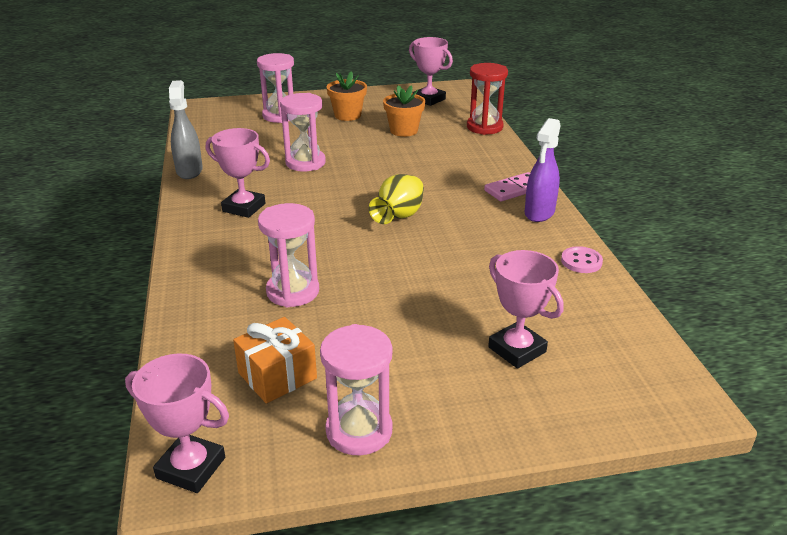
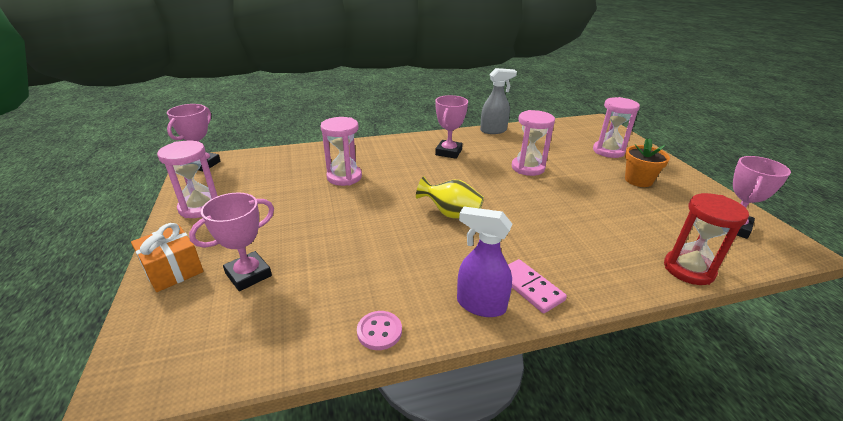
camera: 85 degrees right, 0 degrees up
orange gift [233,317,317,404] -> orange gift moved to [131,223,204,292]
orange flower pot [383,85,425,137] -> none

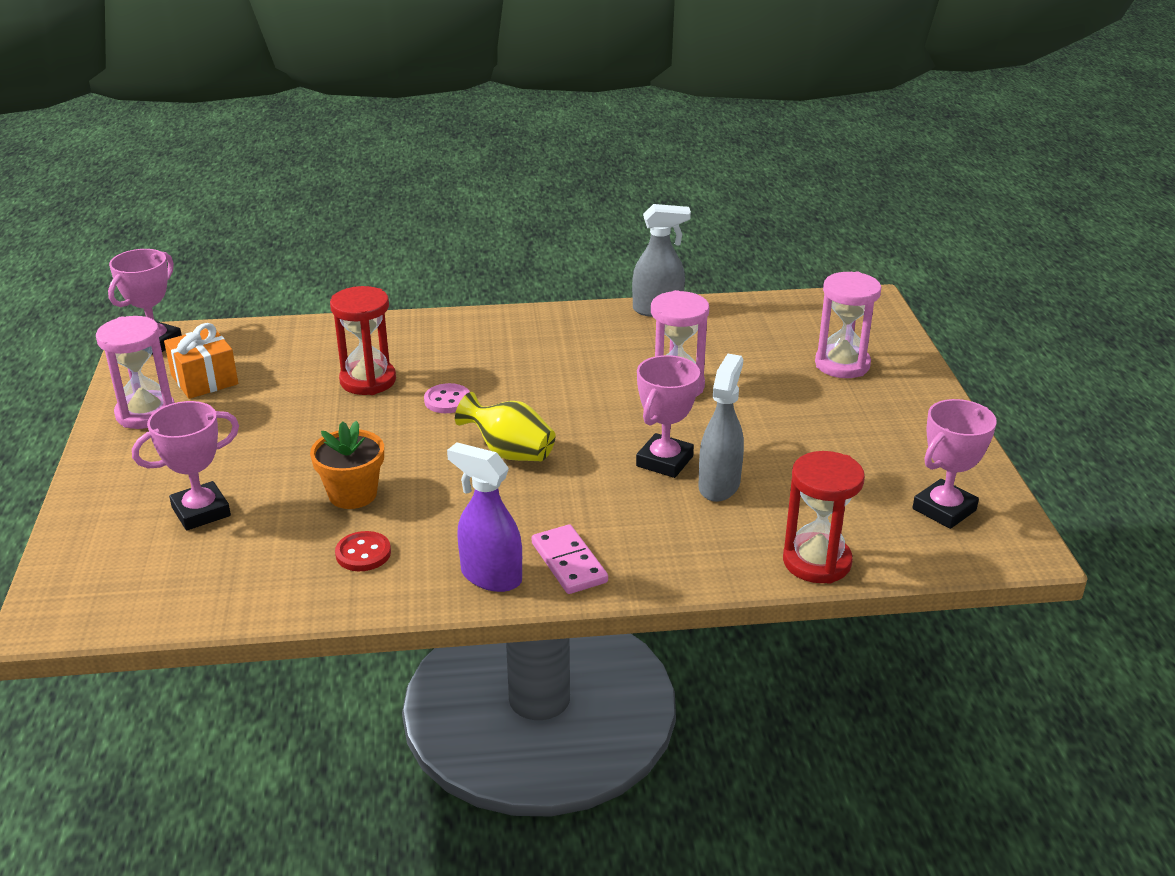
camera: 10 degrees right, 0 degrees up
orange gift [131,223,204,292] -> orange gift moved to [164,323,238,399]
pink hourglass [320,117,362,186] -> red hourglass [330,286,396,395]
pink button [357,311,402,350] -> pink button moved to [424,383,470,413]
pink trophy [435,95,468,159] -> pink trophy moved to [636,355,700,478]
orange flower pot [625,138,670,187] -> orange flower pot moved to [310,421,384,509]
none -> red button [335,531,391,571]
none -> grey spray bottle [698,354,744,502]

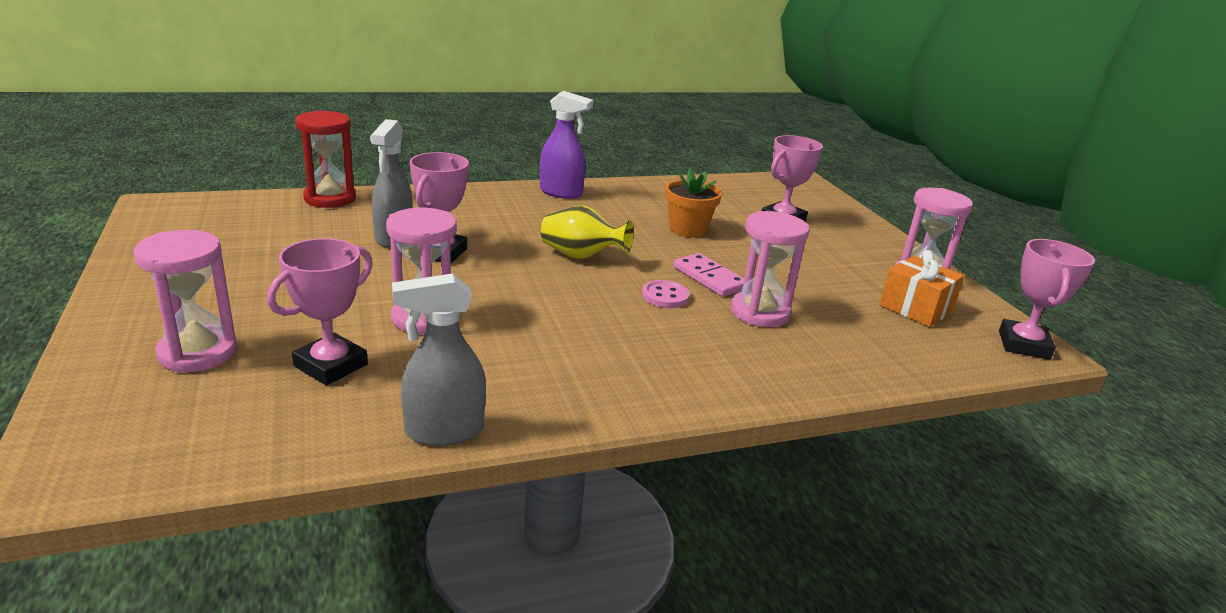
camera: 165 degrees right, 5 degrees down
red hourglass [330,286,396,395] -> pink hourglass [731,211,810,327]
red button [335,531,391,571] -> none
pink domino [532,524,608,594] -> pink domino moved to [673,253,744,297]
pink trophy [912,399,997,529] -> pink trophy moved to [267,238,373,386]

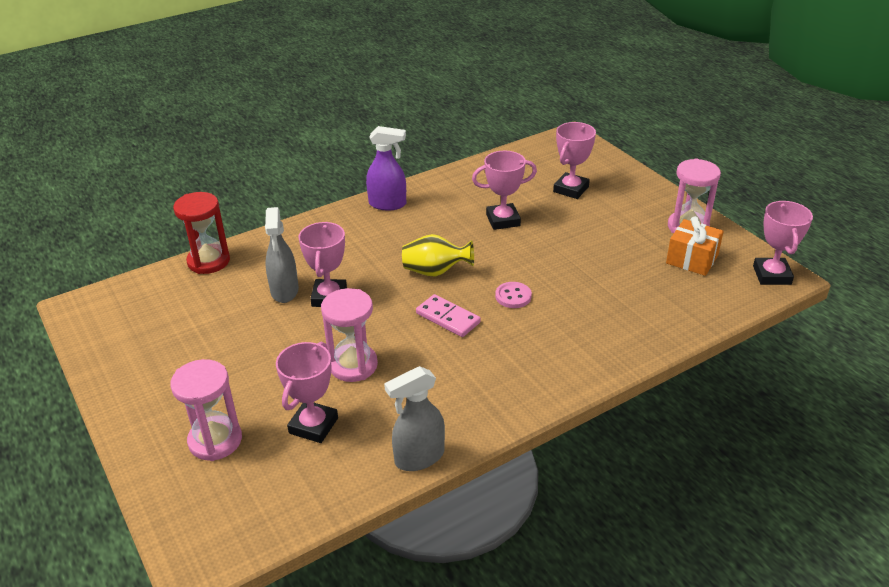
camera: 10 degrees left, 10 degrees up
orange flower pot [665,168,722,237] -> pink trophy [472,151,537,230]
pink domino [673,253,744,297] -> pink domino moved to [416,294,481,337]
pink hourglass [731,211,810,327] -> none

